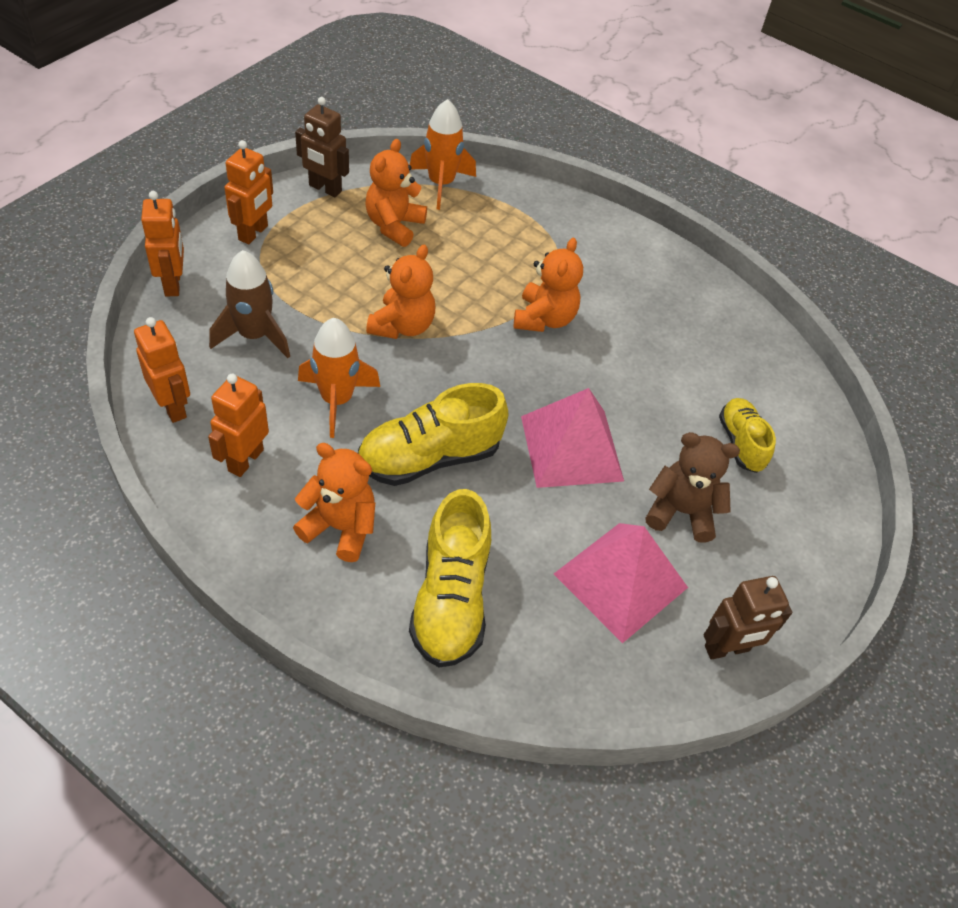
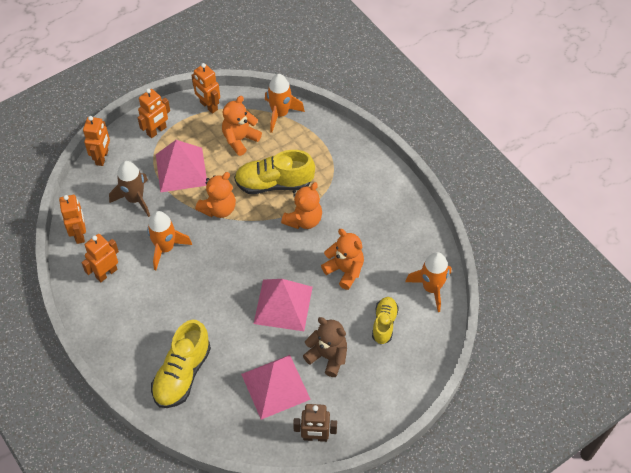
camera: 25 degrees right, 5 degrees up
orange teddy bear [293,443,375,562] -> orange teddy bear moved to [321,229,364,290]
brown robot [295,97,349,197] -> orange robot [191,63,220,114]
yellow shoe [358,383,508,486] -> yellow shoe moved to [234,150,315,194]
none -> pink pyramid [156,140,207,193]
none -> orange rocket [405,252,451,312]

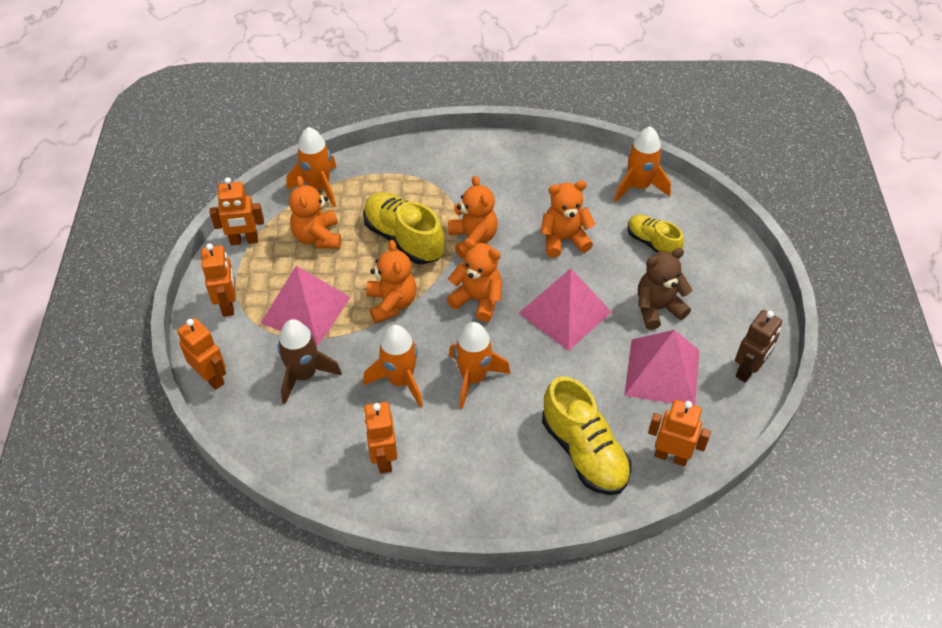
camera: 55 degrees left, 5 degrees down
orange robot [59,195,86,244] -> orange robot moved to [648,400,711,466]
yellow shoe [234,150,315,194] -> yellow shoe turned 105 degrees clockwise [363,192,445,264]
none -> orange teddy bear [447,238,502,322]
none -> orange rocket [449,322,510,409]

